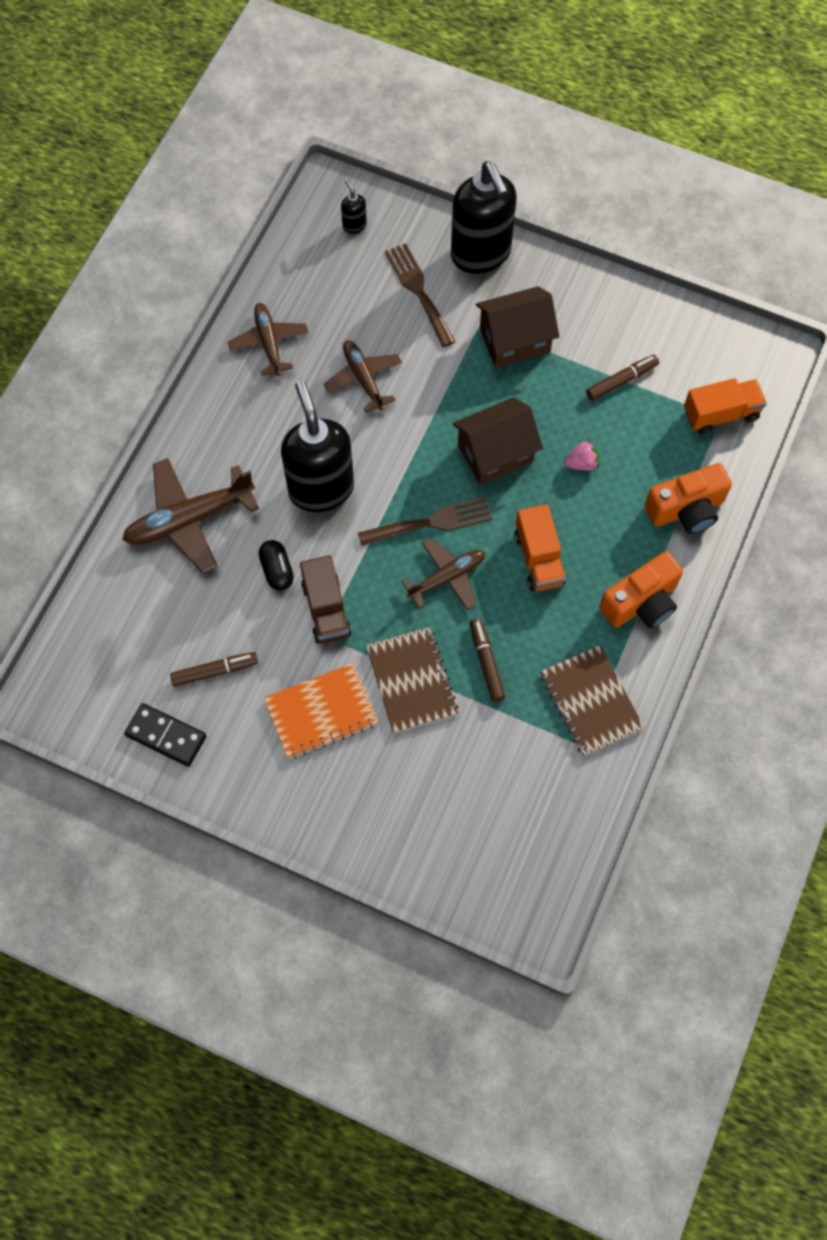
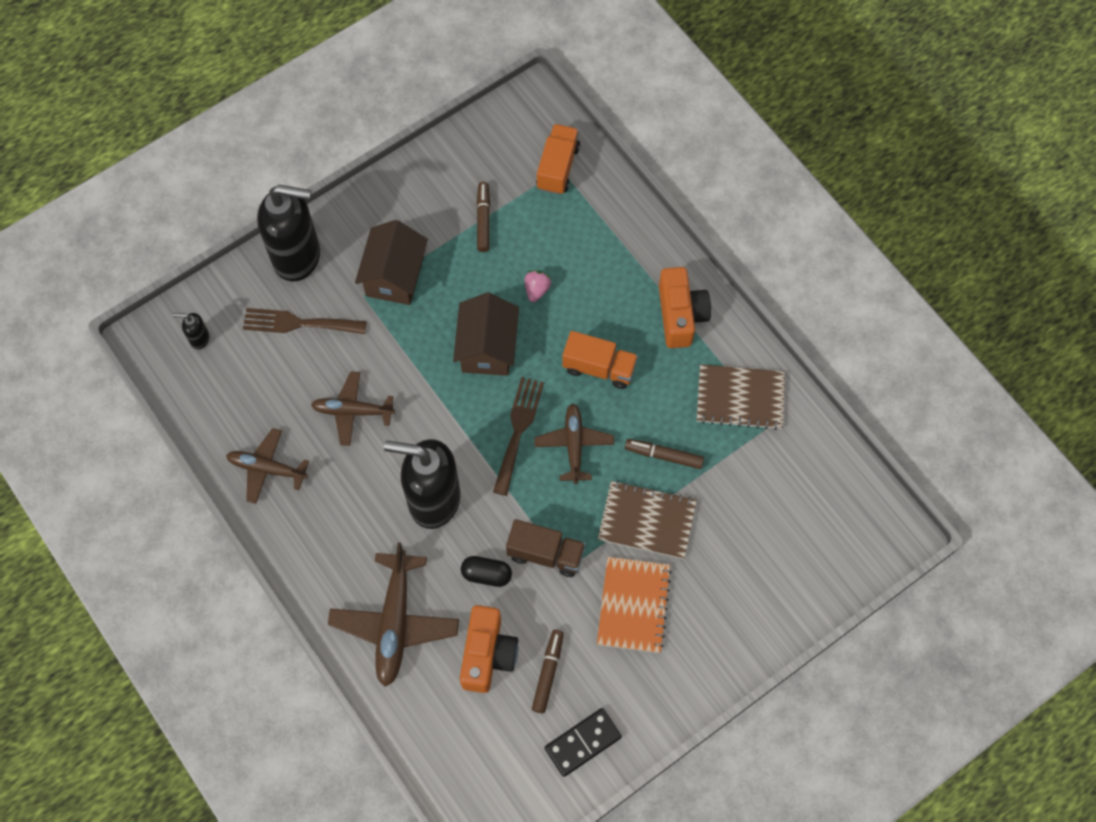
camera: 60 degrees left, 0 degrees up
orange camera [645,463,732,534] -> orange camera moved to [460,605,518,693]

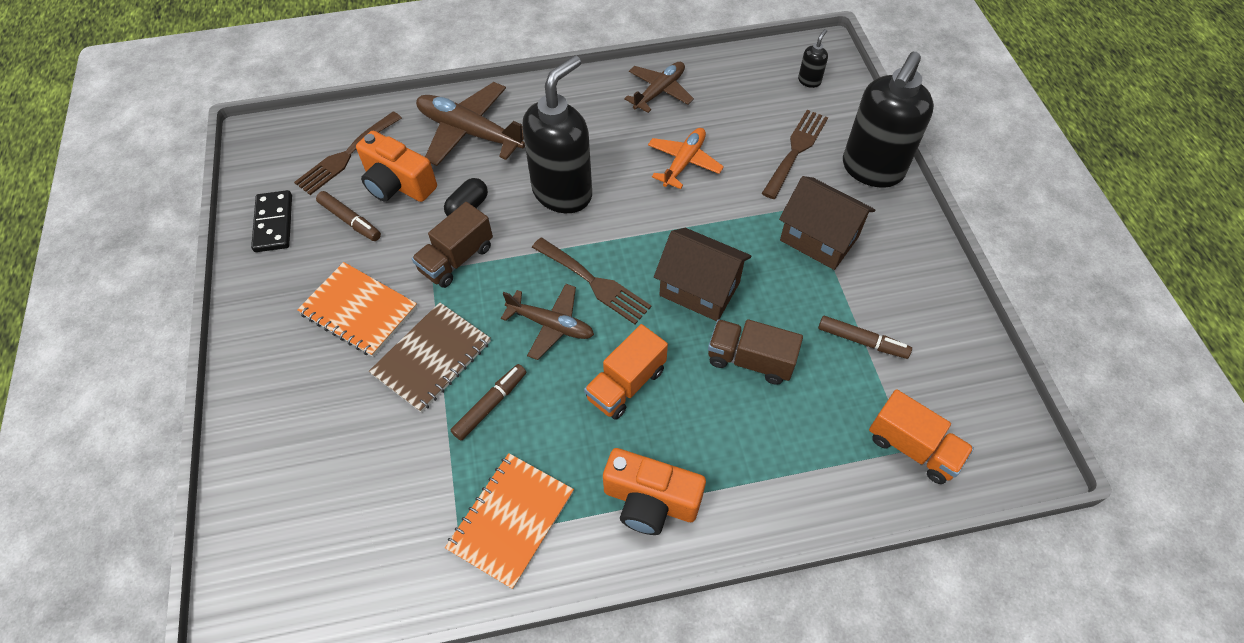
camera: 115 degrees right, 10 degrees down
brown plane [311,371,395,446] -> orange plane [648,128,724,189]
pink strawberry [524,270,551,302] -> brown truck [708,319,803,385]
brown notebook [697,364,785,430] -> orange notebook [445,453,574,589]
none -> brown fork [294,111,402,195]

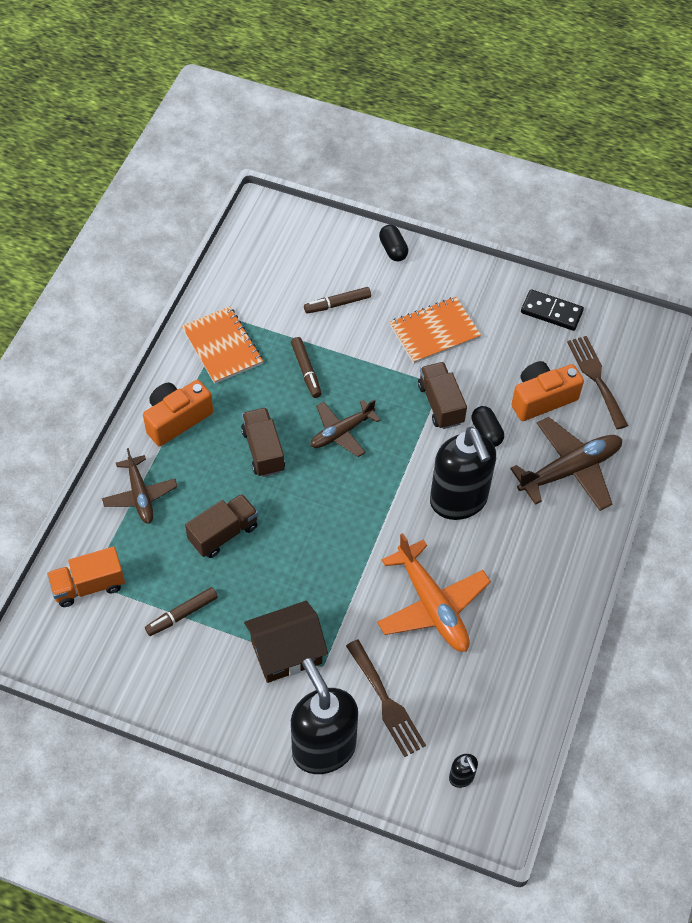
camera: 120 degrees right, 0 degrees up
brown marker [316,191,381,241] -> brown marker moved to [304,287,371,314]
brown notebook [369,302,491,413] -> none
brown fork [532,238,652,324] -> none
orange truck [584,324,668,420] -> brown truck [241,408,285,477]
brown plane [624,62,694,113] -> brown plane moved to [102,448,178,524]
orange plane [648,128,724,189] -> orange plane [377,533,491,652], size x1.56
brown house [654,228,751,321] -> none
none -> black capsule [379,225,408,261]

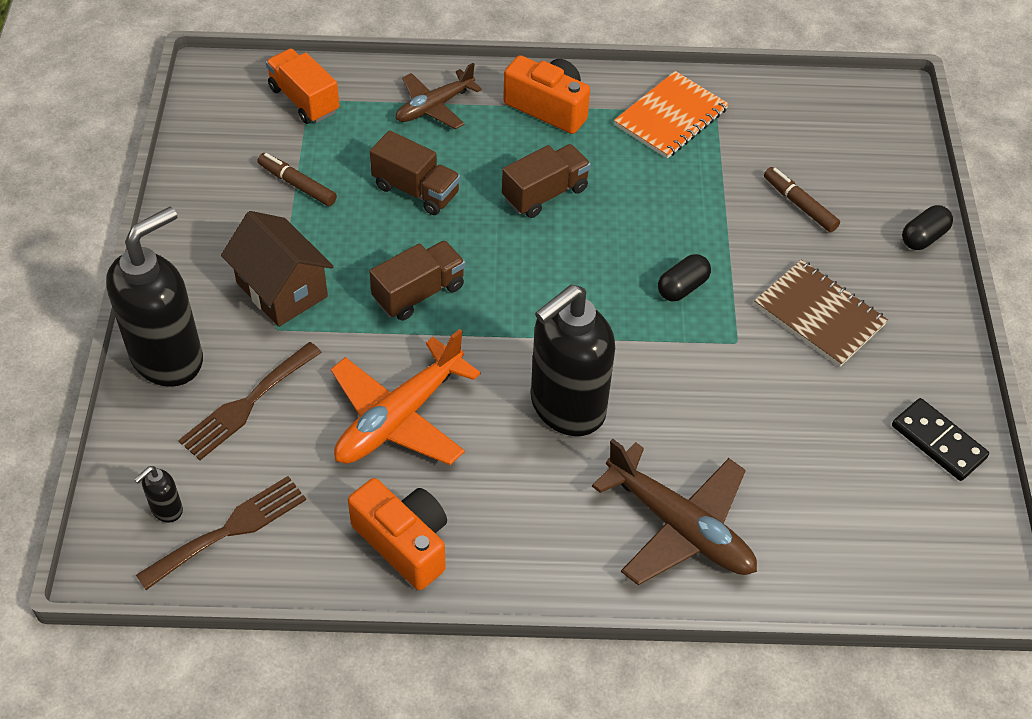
camera: 70 degrees right, 5 degrees down
brown marker [291,337,322,398] -> none
brown plane [310,399,381,457] -> none
orange notebook [390,297,481,364] -> brown notebook [754,259,888,367]
brown truck [418,362,467,429] -> brown truck moved to [369,240,465,321]
black capsule [472,406,504,447] -> black capsule moved to [658,254,711,301]
orange camera [511,361,584,421] -> orange camera moved to [348,478,447,590]
black domino [521,289,584,331] -> black domino turned 45 degrees counterclockwise [892,398,989,481]
brown fork [567,336,628,429] -> brown fork moved to [136,476,306,590]

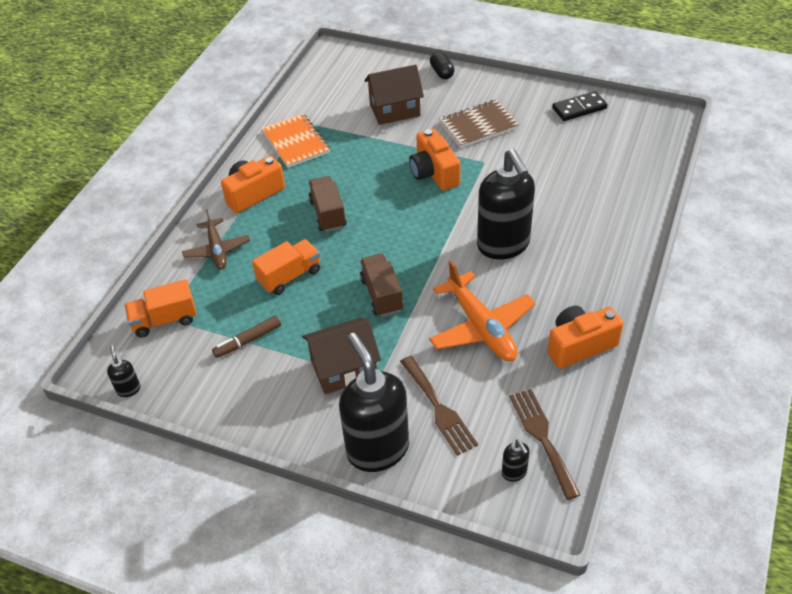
camera: 65 degrees left, 5 degrees down
brown truck [370,130,460,215] -> orange truck [252,239,320,295]
brown plane [592,439,757,585] -> none
black capsule [658,254,711,301] -> orange camera [409,129,460,191]
brown marker [764,167,840,232] -> brown house [364,65,424,125]
none -> black soap dispenser [107,345,141,397]

